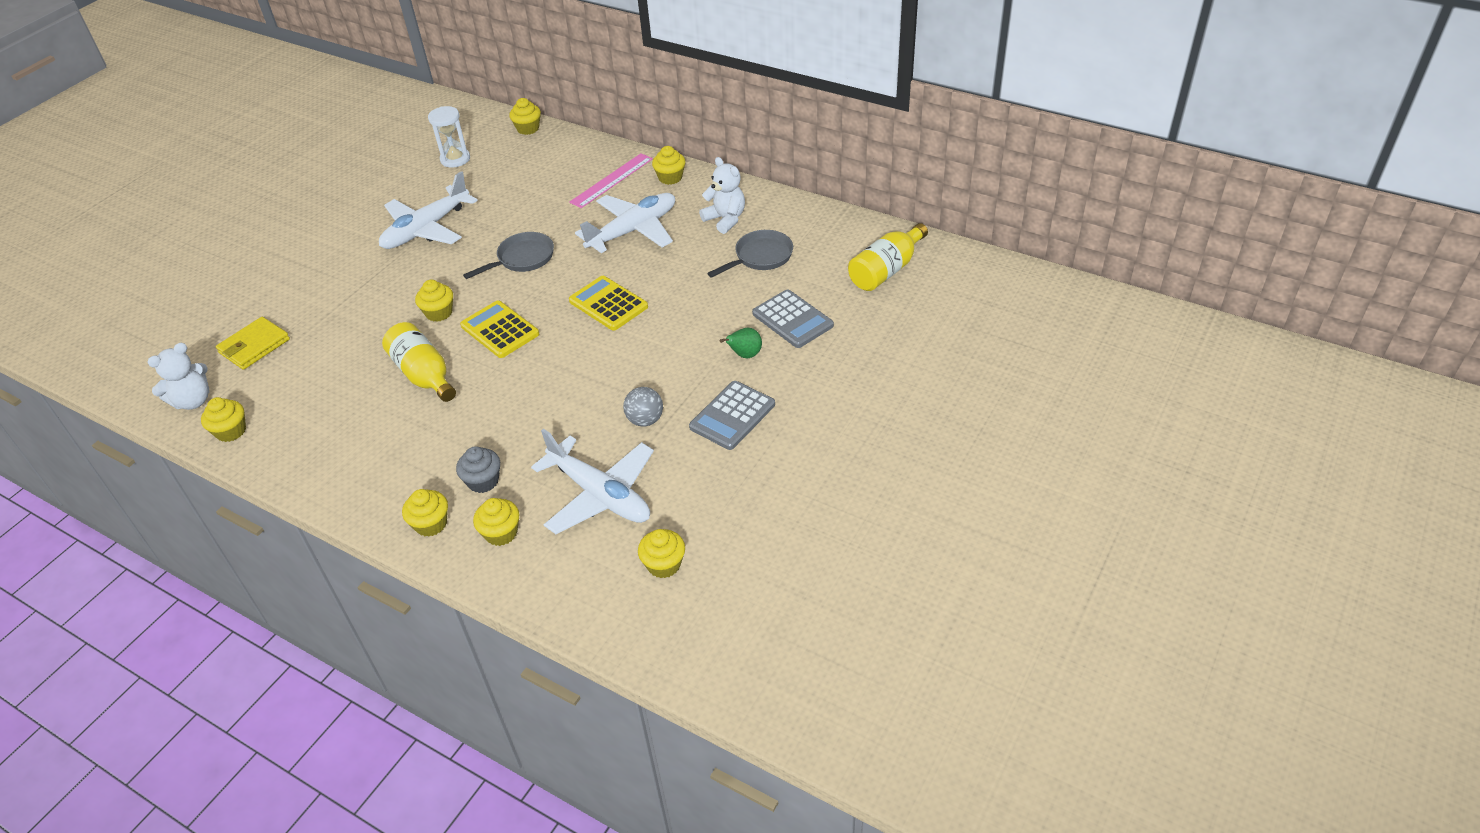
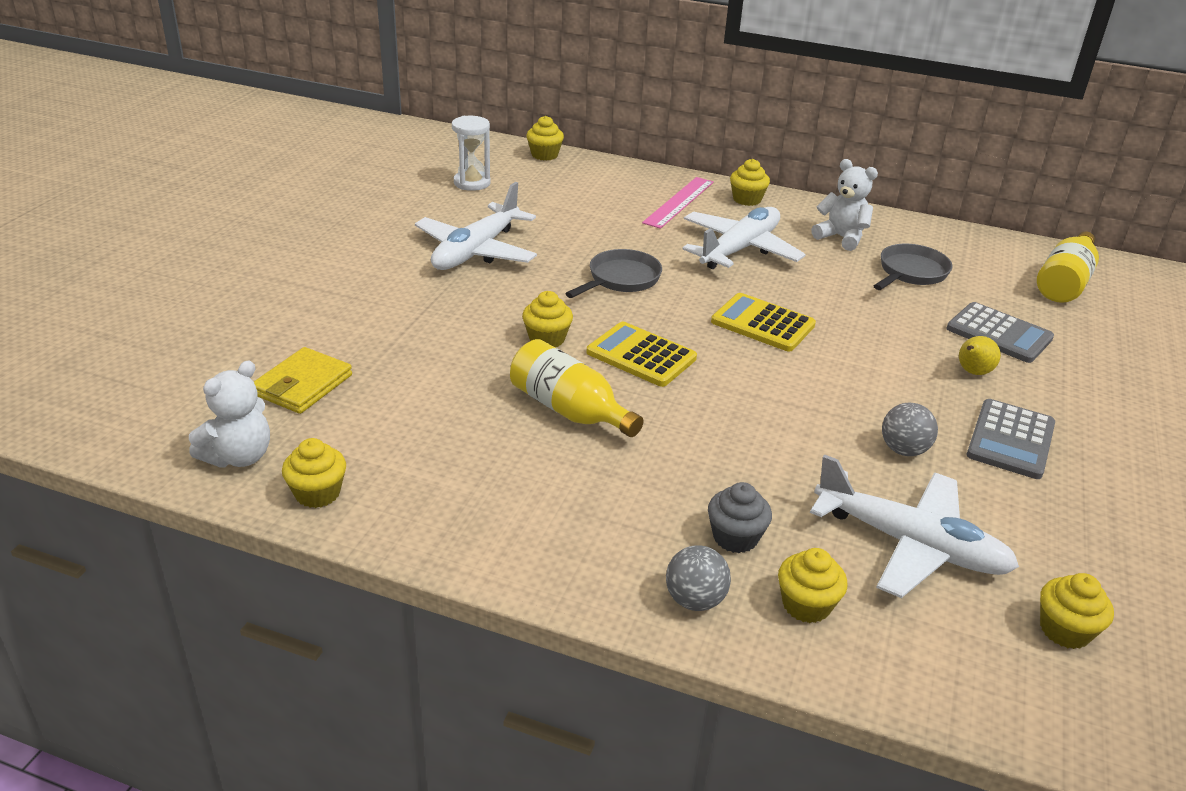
camera: 15 degrees left, 10 degrees down
yellow cupcake [402,489,448,537] -> grey ball [666,545,731,611]
green pear [720,328,762,358] -> yellow pear [959,336,1001,375]

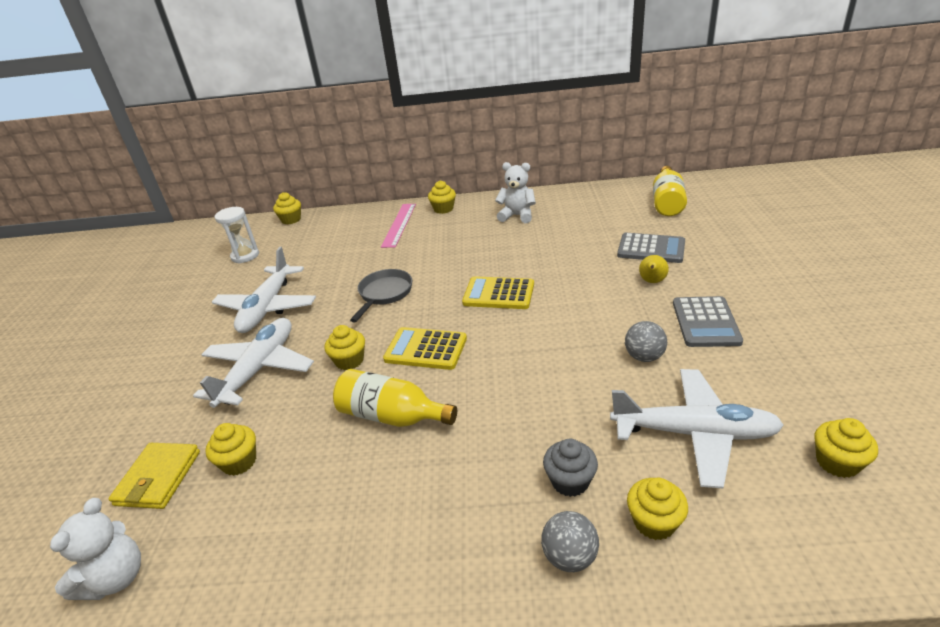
camera: 15 degrees left, 0 degrees up
yellow cupcake [282,438,346,508] -> yellow cupcake moved to [205,423,256,476]
white plane [682,207,806,269] -> white plane moved to [193,318,314,408]
grey pan [874,244,952,290] -> none

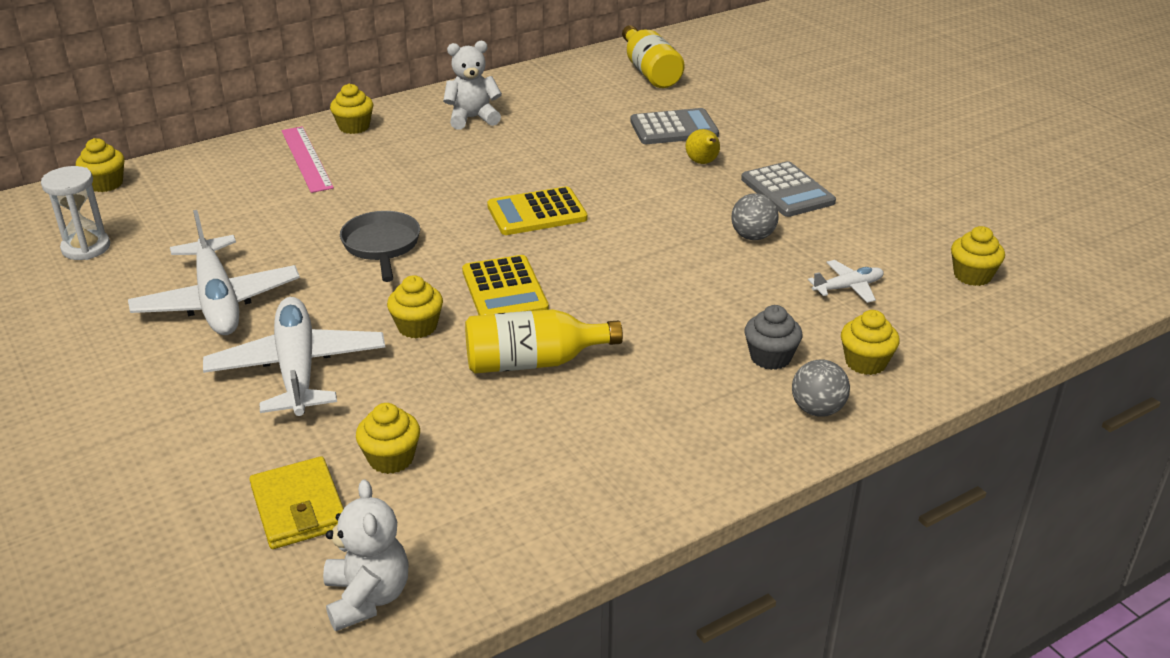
camera: 35 degrees left, 0 degrees up
yellow calculator [383,327,467,370] -> yellow calculator turned 90 degrees counterclockwise [462,255,549,315]
white plane [610,369,784,488] -> white plane [808,260,884,303], size x0.48

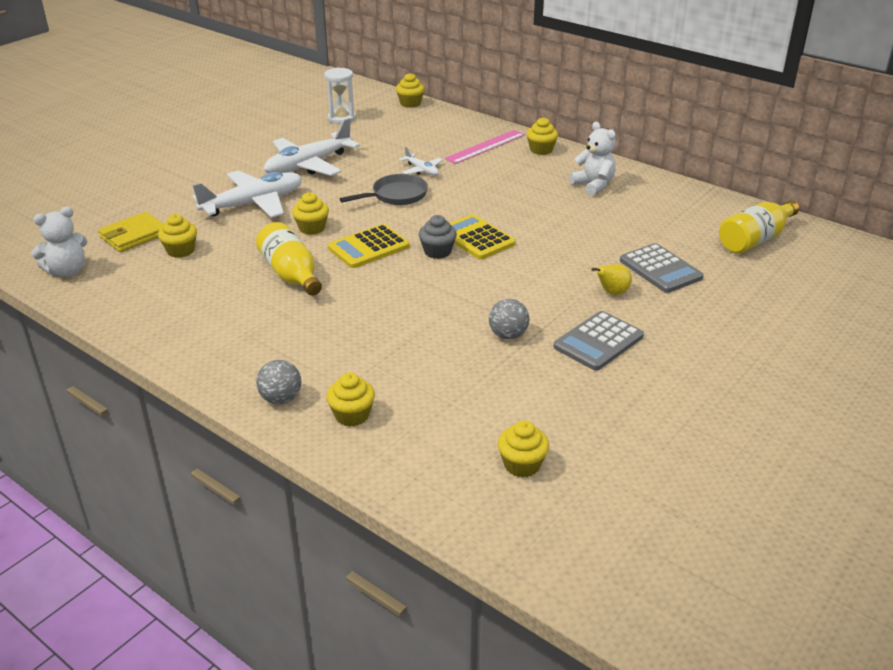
camera: 70 degrees right, 0 degrees up
grey cupcake [745,305,802,370] -> grey cupcake moved to [419,215,457,259]
white plane [808,260,884,303] -> white plane moved to [399,147,443,176]

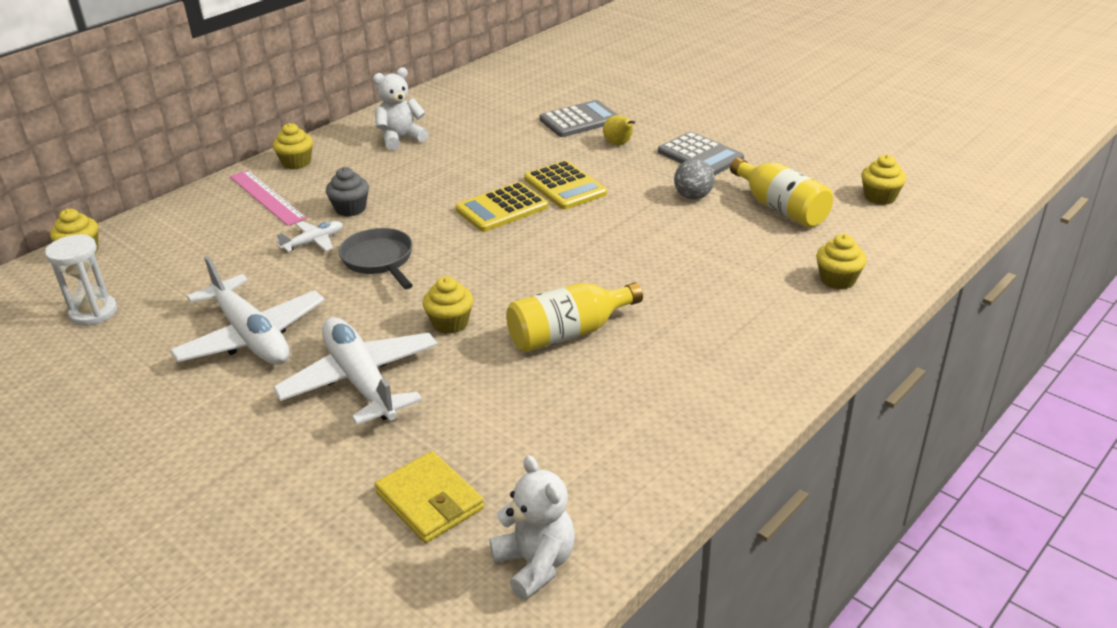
camera: 85 degrees left, 0 degrees up
yellow cupcake [158,214,197,258] -> none
grey ball [256,360,301,404] -> none
yellow calculator [328,224,410,268] -> yellow calculator moved to [524,160,607,210]
grey cupcake [419,215,457,259] -> grey cupcake moved to [326,167,369,217]
yellow bottle [719,201,799,254] -> yellow bottle moved to [730,158,833,228]

